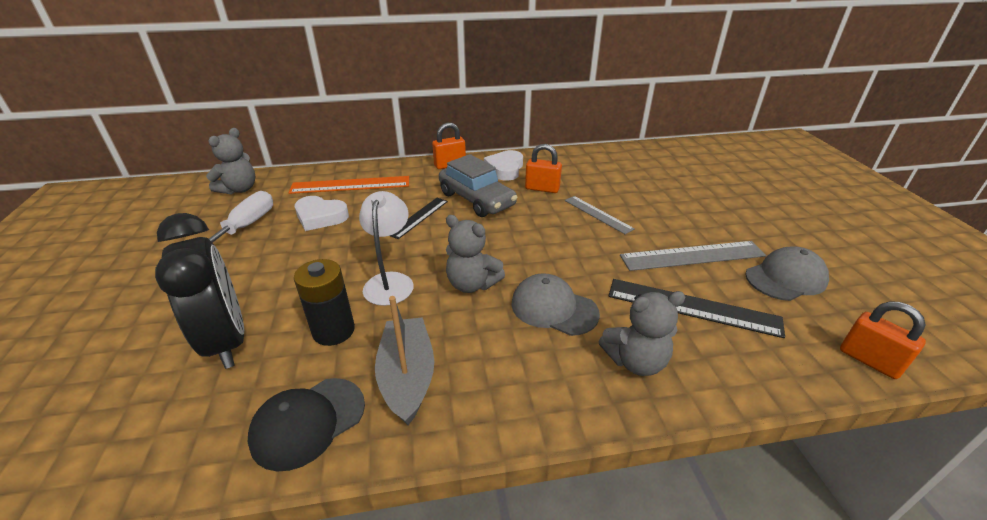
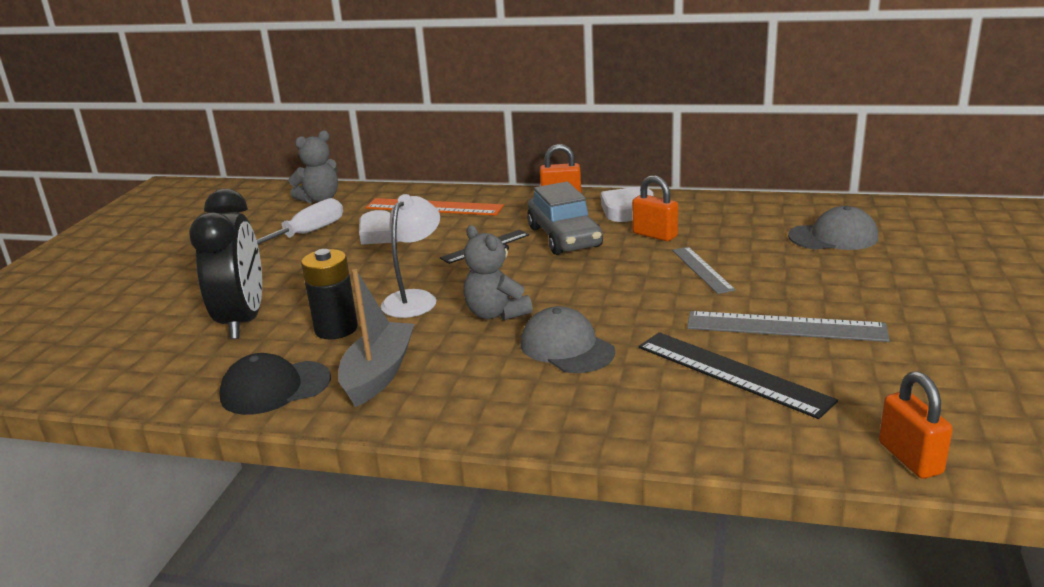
camera: 25 degrees right, 10 degrees down
grey teddy bear [599,291,685,376] -> none
grey cap [745,247,829,301] -> grey cap moved to [788,206,878,250]

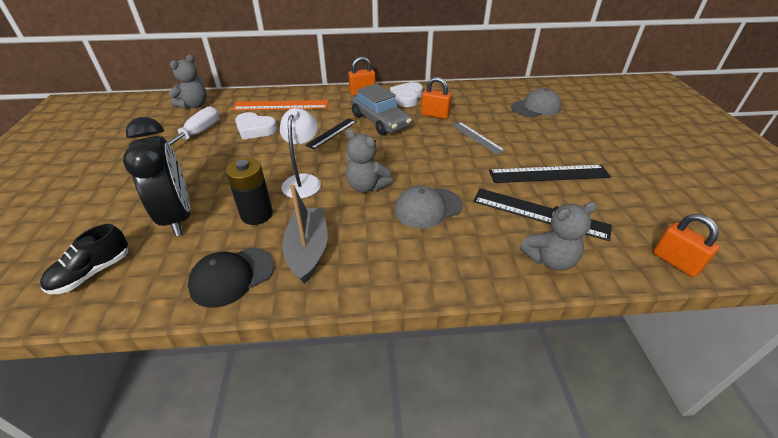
camera: 20 degrees left, 15 degrees up
grey cap [521,306,615,373] -> grey cap turned 60 degrees counterclockwise [394,186,463,229]
grey ruler [687,311,890,342] -> black ruler [489,165,611,183]
none -> black shoe [40,224,128,294]
none -> grey teddy bear [520,202,597,271]

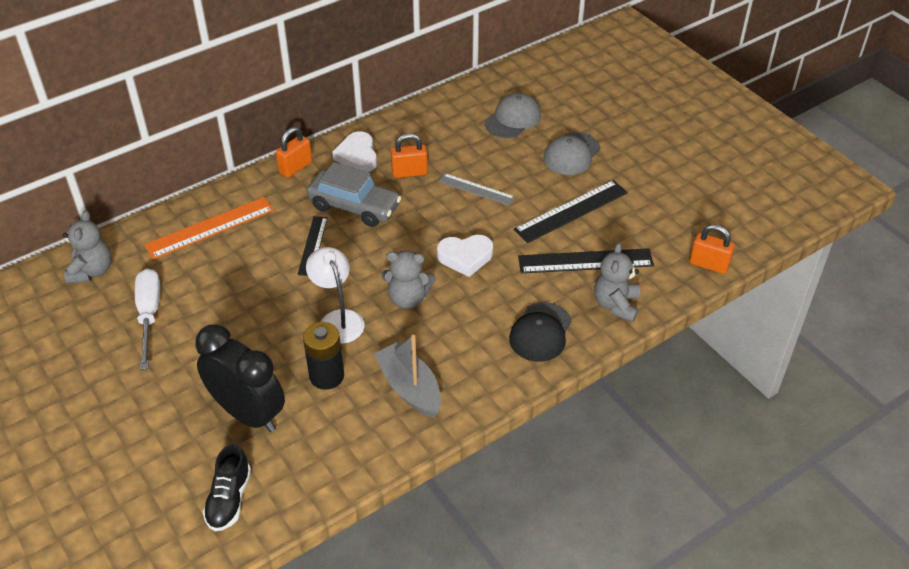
camera: 30 degrees left, 5 degrees up
black cap [188,248,274,308] -> black cap moved to [509,302,572,362]
white heart [235,112,277,140] -> white heart moved to [437,235,493,277]
grey cap [394,186,463,229] -> grey cap moved to [543,132,600,175]
grey teddy bear [520,202,597,271] -> grey teddy bear turned 150 degrees clockwise [594,242,640,322]

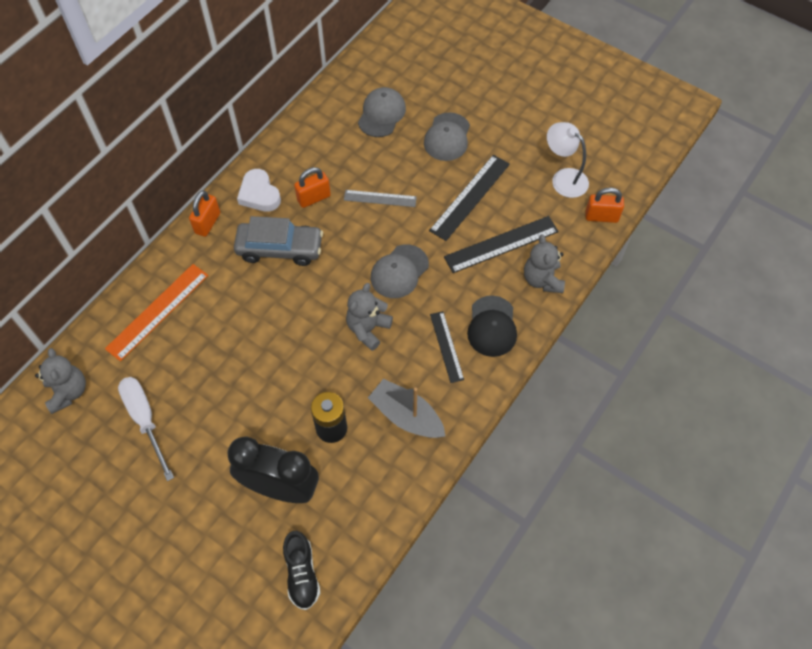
camera: 20 degrees left, 15 degrees up
black ruler [297,216,328,276] -> black ruler moved to [430,311,464,383]
white lamp [306,247,364,344] -> white lamp moved to [547,122,589,198]
grey teddy bear [382,251,436,309] -> grey teddy bear turned 135 degrees clockwise [346,283,393,351]
white heart [437,235,493,277] -> grey cap [371,245,429,298]

